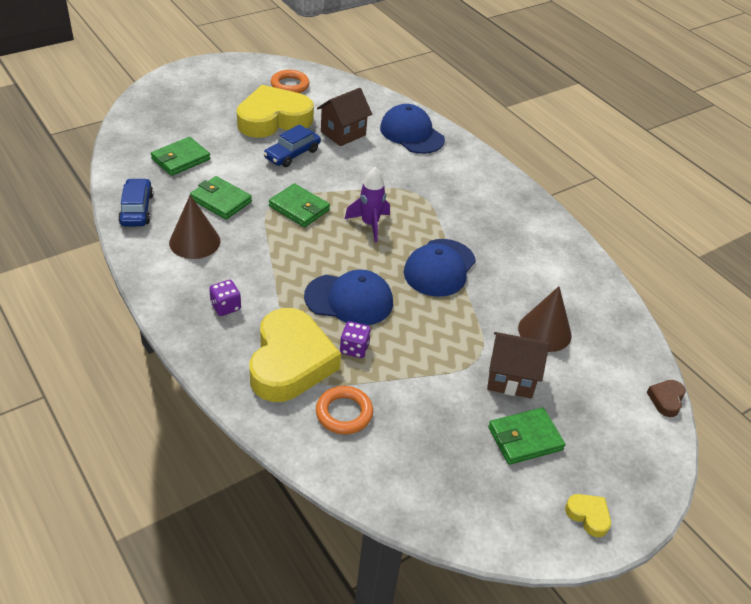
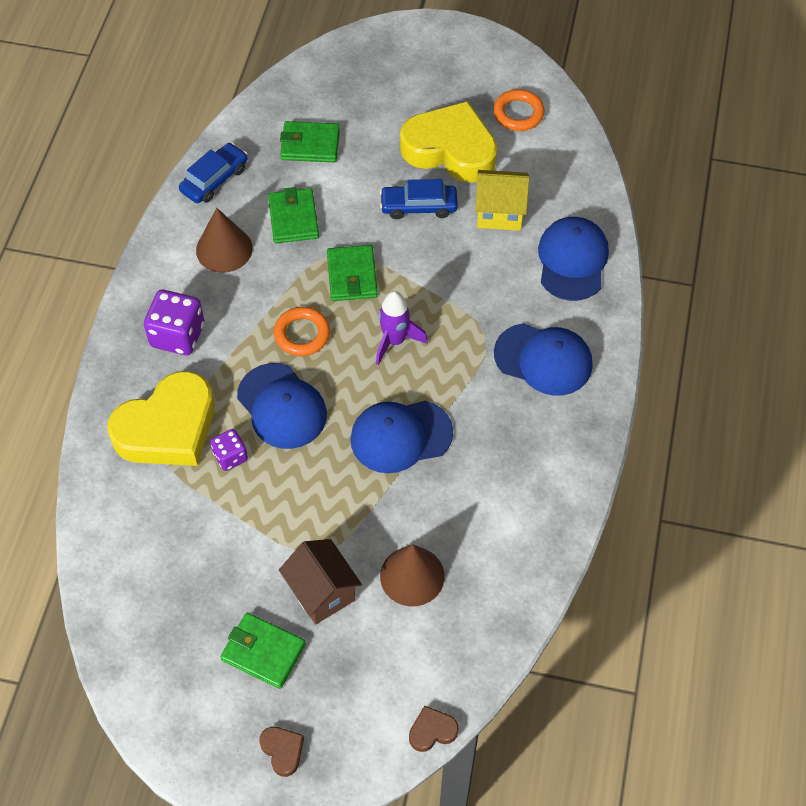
camera: 50 degrees right, 15 degrees up
purple dice [209,280,241,316] -> purple dice [144,290,204,355], size x1.71
orange ring [316,386,373,434] -> orange ring moved to [274,307,330,356]
brown house [317,88,372,146] -> yellow house [475,170,529,231]
yellow heart [565,494,611,537] -> none
none -> brown heart [259,727,304,777]
none -> blue cap [494,323,593,396]

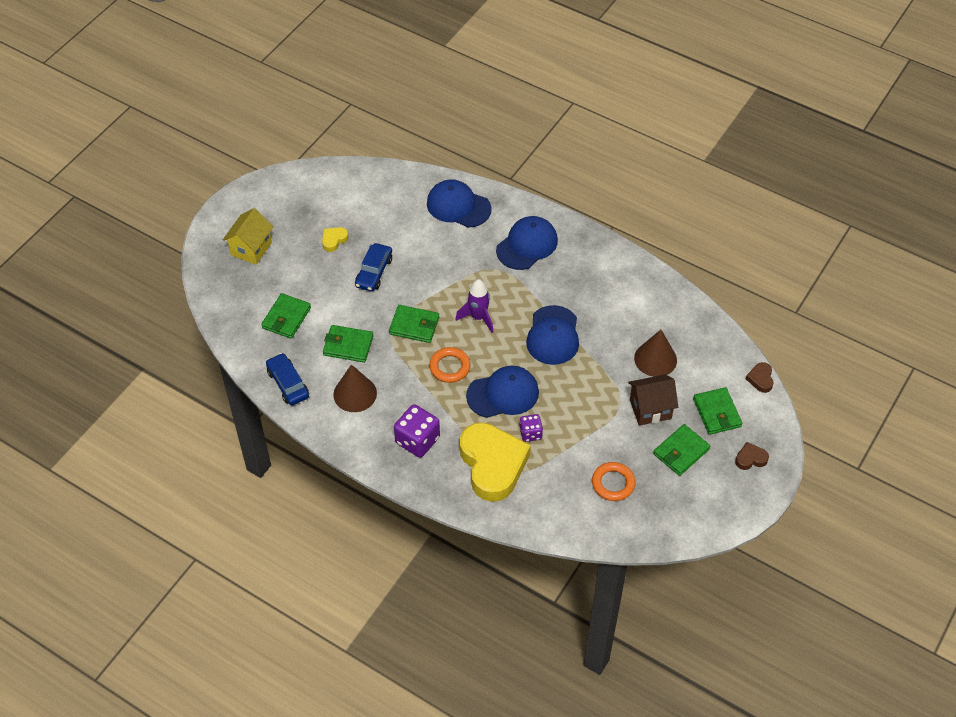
camera: 70 degrees left, 5 degrees down
yellow heart [400,101,497,183] -> yellow heart [322,227,348,252], size x0.41
yellow house [475,170,529,231] -> yellow house moved to [223,208,274,265]
orange ring [493,89,545,131] -> orange ring moved to [592,462,636,501]
none -> green wallet [693,387,742,435]

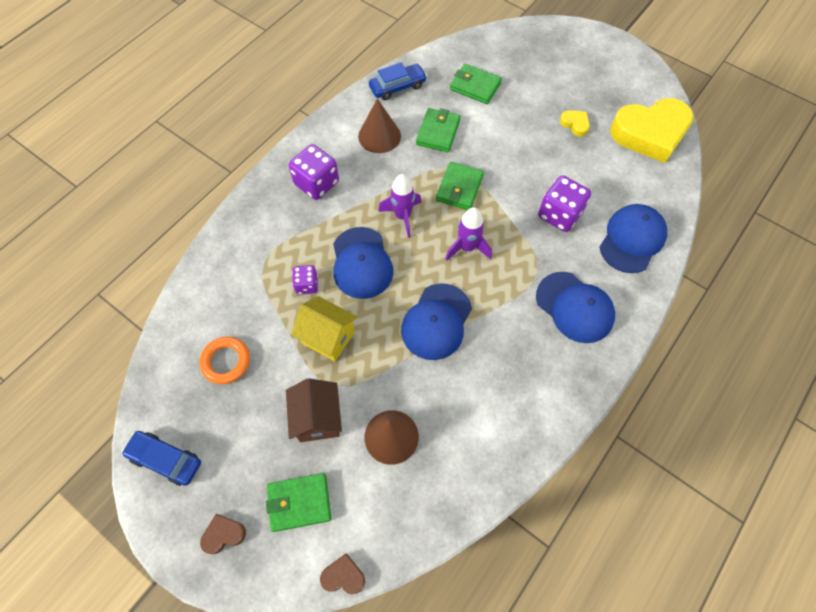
camera: 95 degrees right, 10 degrees up
yellow house [223,208,274,265] -> yellow house moved to [291,296,357,361]
blue car [355,243,392,291] -> blue car moved to [122,431,201,486]
orange ring [429,347,471,383] -> purple rocket [378,174,421,238]
yellow heart [460,423,531,502] -> yellow heart moved to [610,98,694,163]
blue cap [526,305,579,365] -> blue cap turned 75 degrees counterclockwise [401,283,472,360]
green wallet [653,424,710,476] -> none
brown heart [735,442,769,470] -> brown heart turned 105 degrees counterclockwise [200,514,246,554]
none -> purple dice [538,175,591,232]

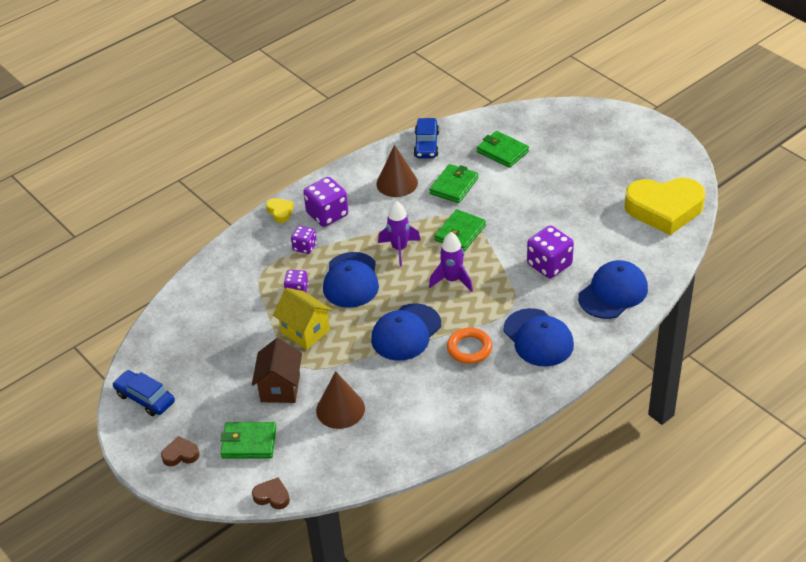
camera: 15 degrees right, 20 degrees down
orange ring [200,337,250,384] -> orange ring moved to [447,328,492,364]
blue car [369,62,427,100] -> blue car turned 105 degrees clockwise [414,118,439,158]
yellow heart [560,110,590,137] -> yellow heart moved to [266,198,294,223]
none -> purple dice [291,226,317,254]

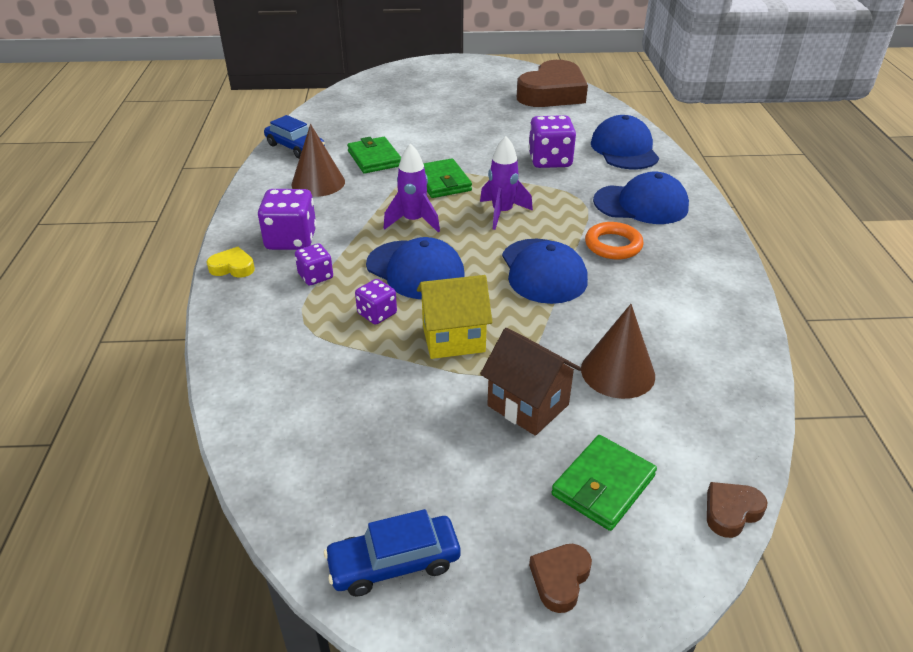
camera: 55 degrees left, 5 degrees down
green wallet [477,131,529,168] -> none
yellow heart [624,178,705,235] -> brown heart [517,60,588,107]

